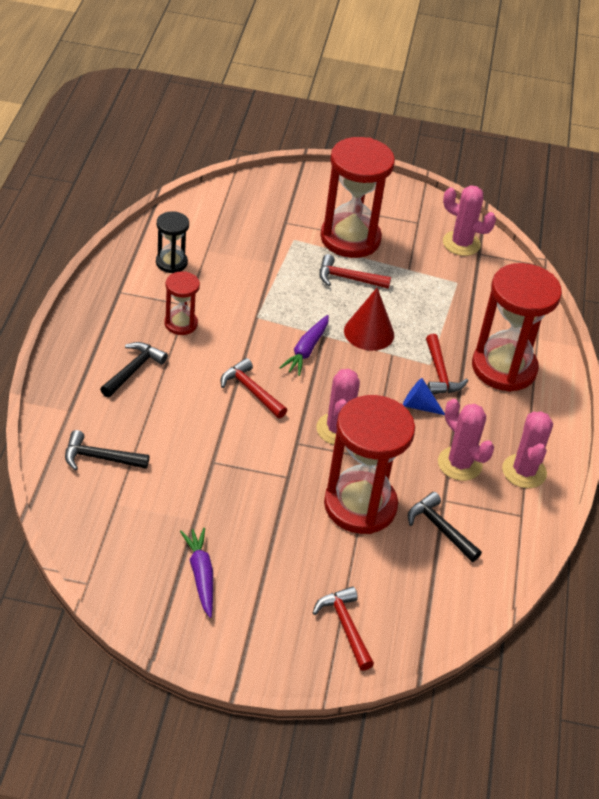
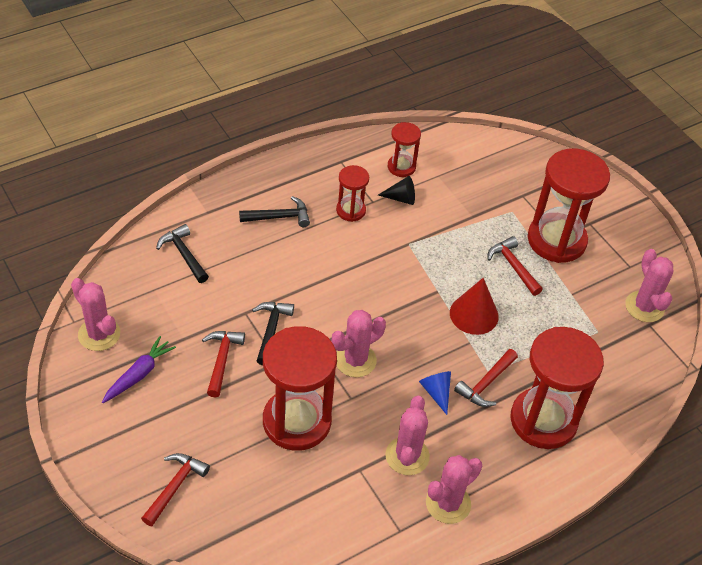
camera: 50 degrees right, 5 degrees up
black hourglass [156,211,189,273] -> red hourglass [388,122,421,177]
red hammer [221,358,287,418] -> red hammer moved to [202,331,245,398]
purple carrot [279,315,329,376] -> none
black hammer [408,492,482,562] -> black hammer moved to [252,302,294,365]
none -> pink cactus [71,278,120,351]
none -> black cone [378,176,415,205]

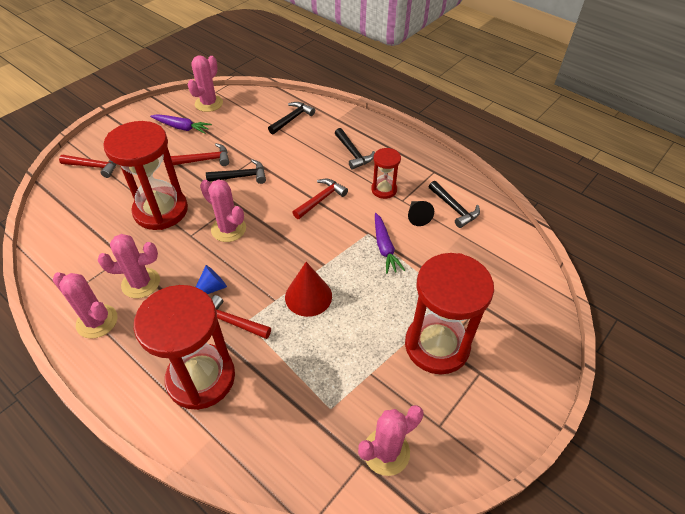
camera: 75 degrees right, 0 degrees up
red hourglass [388,122,421,177] -> black hammer [429,181,480,228]
red hammer [487,236,543,296] -> red hammer moved to [292,179,348,219]
none -> purple carrot [375,213,405,274]

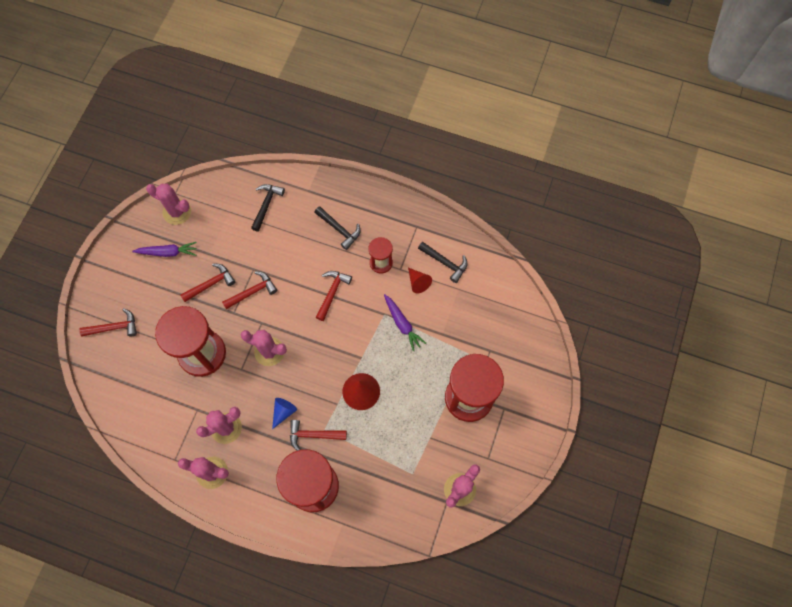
camera: 20 degrees left, 20 degrees up
pink cactus [188,55,223,112] -> pink cactus turned 75 degrees counterclockwise [146,184,191,225]
black hammer [206,159,266,184] -> red hammer [222,271,277,309]
black cone [408,201,434,226] -> red cone [408,268,432,294]

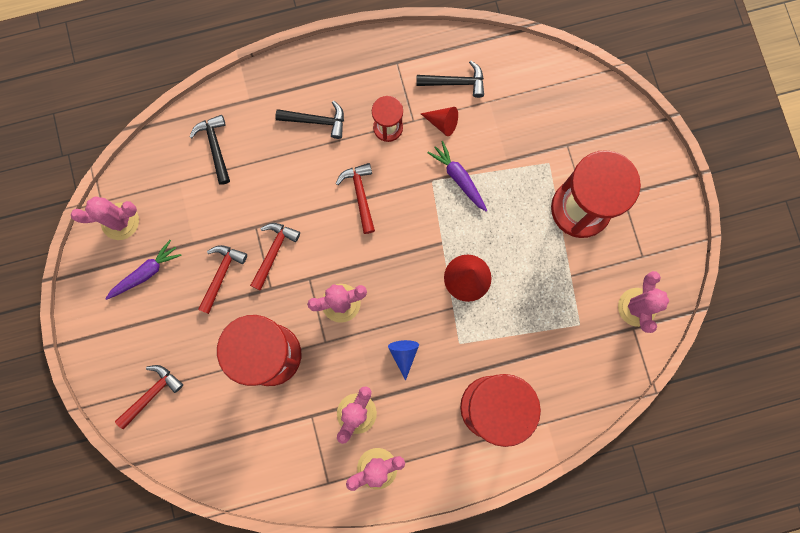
camera: 35 degrees left, 10 degrees up
red hammer [290,420,347,451] -> none
purple carrot [384,294,426,351] -> purple carrot turned 150 degrees counterclockwise [427,141,487,212]

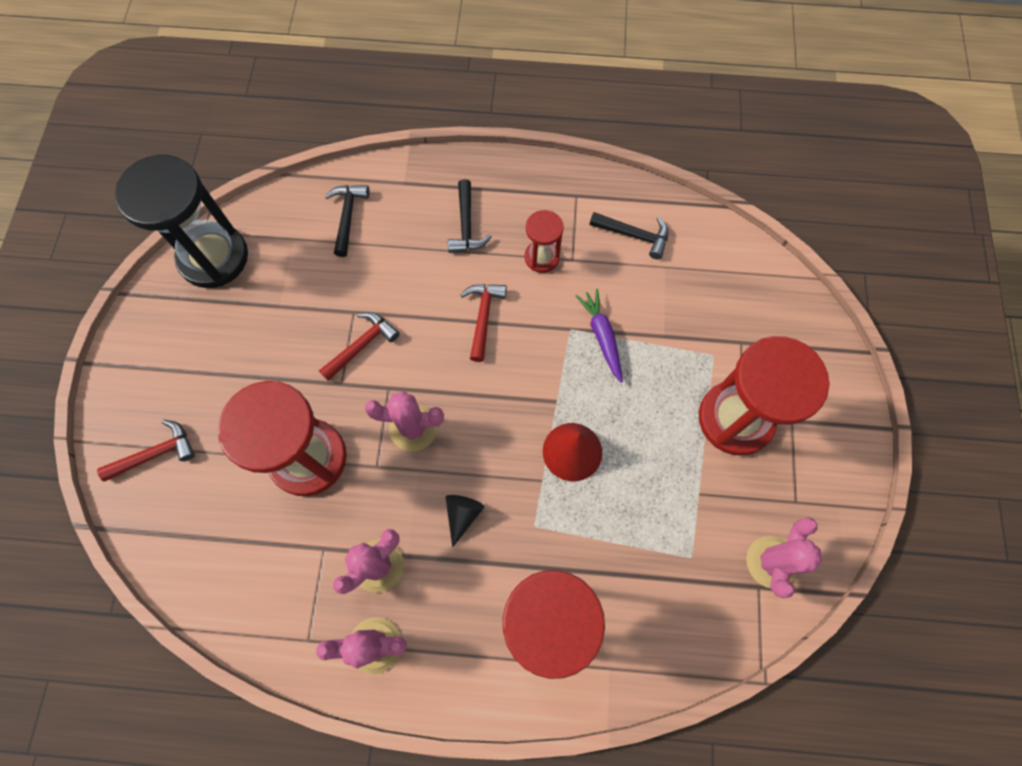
camera: 20 degrees right, 10 degrees down
pink cactus [71,196,139,240] -> black hourglass [115,155,248,288]
purple carrot [105,240,182,300] -> none
red hammer [198,245,247,314] -> none
black hammer [276,101,344,139] -> black hammer turned 60 degrees clockwise [448,179,492,253]
blue cone [388,340,419,381] -> black cone [446,495,484,548]
red cone [420,107,458,136] -> none

